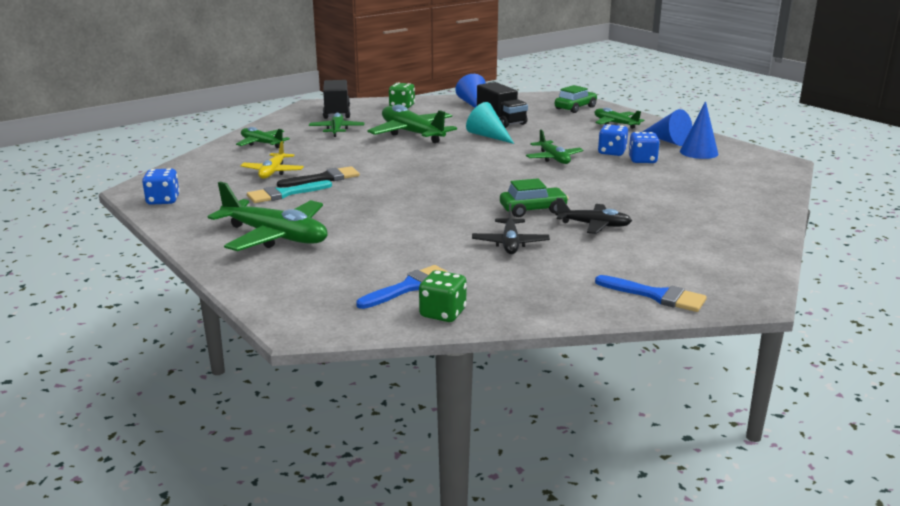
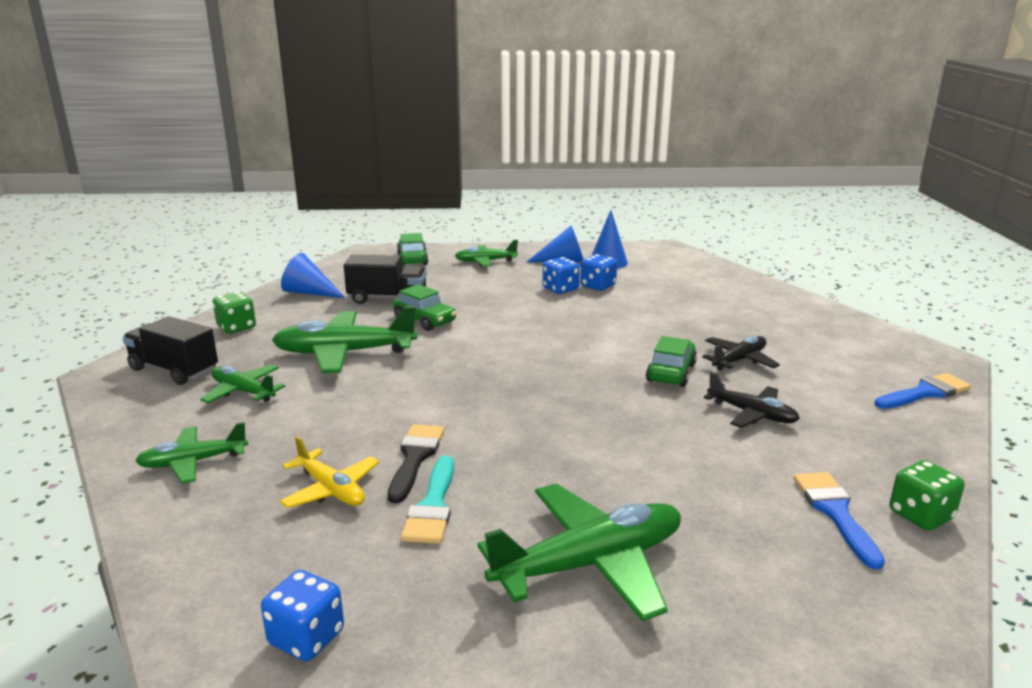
camera: 55 degrees left, 0 degrees up
turquoise cone [466,102,514,144] -> green car [393,284,456,331]
green plane [526,129,583,164] -> none

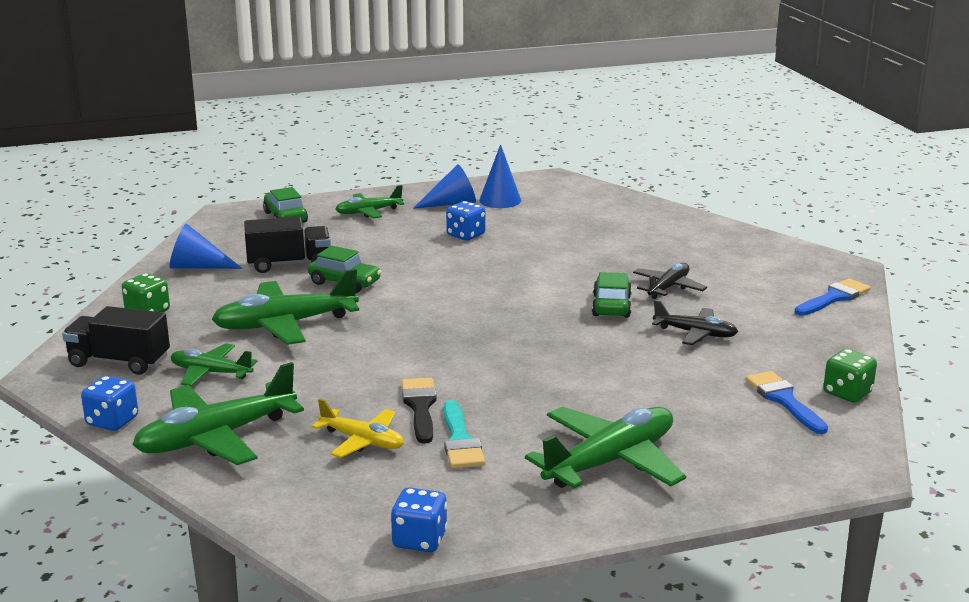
camera: 15 degrees left, 0 degrees up
green plane [135,422,248,484] -> green plane [132,362,304,465], size x1.72
blue dice [580,254,617,291] -> blue dice moved to [81,376,138,431]

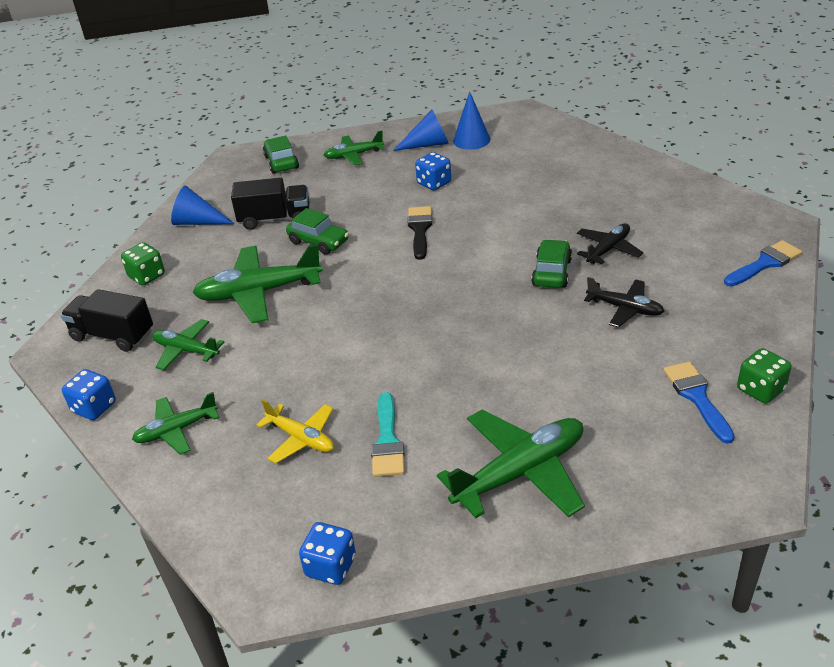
camera: 10 degrees right, 15 degrees up
green plane [132,362,304,465] -> green plane [132,392,220,455], size x0.58
black brush [402,378,437,444] -> black brush moved to [408,206,432,260]

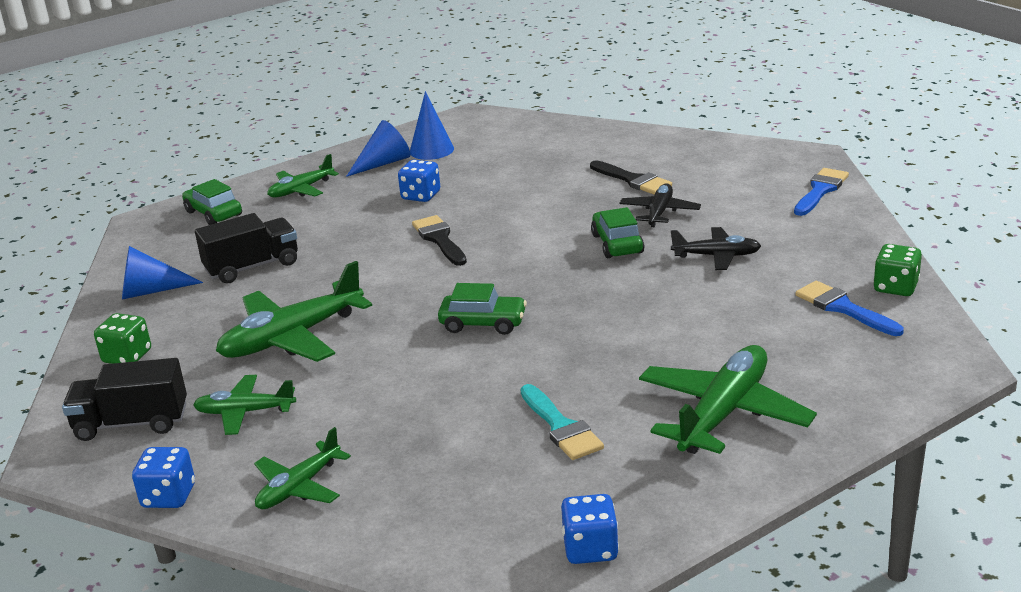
camera: 25 degrees left, 10 degrees down
yellow plane [256,400,334,464] -> none
green car [286,208,349,255] -> green car moved to [438,283,527,335]
none -> black brush [590,160,672,195]

